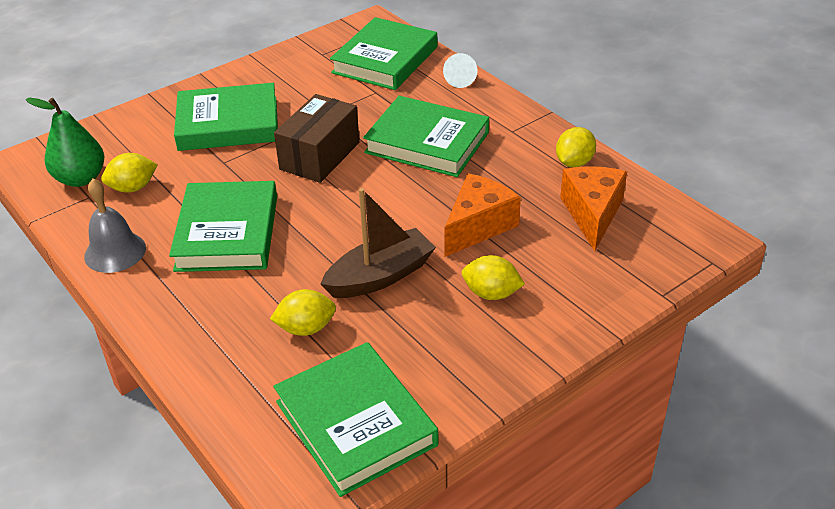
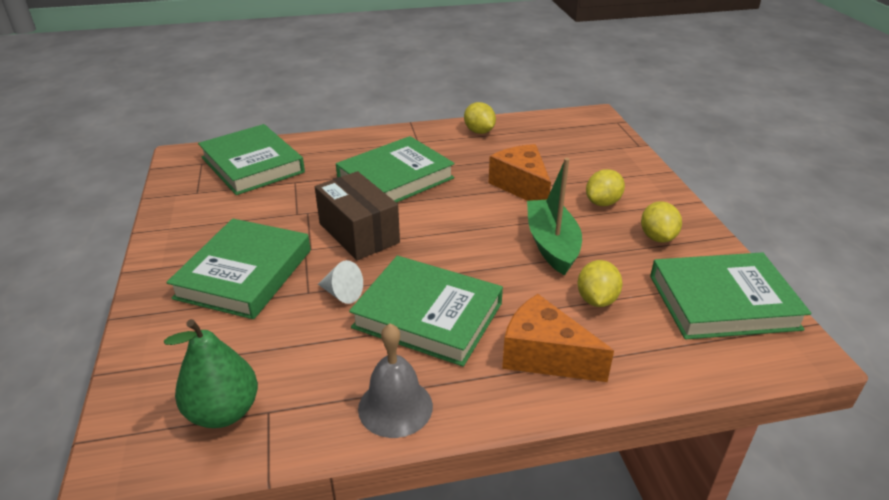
camera: 65 degrees left, 5 degrees down
yellow lemon [101,153,158,193] -> yellow lemon moved to [641,201,682,243]
brown boat [321,188,436,298] -> green boat [527,158,582,275]
white cone [443,53,477,88] -> white cone moved to [318,260,363,304]
orange cheese [560,166,627,251] -> orange cheese moved to [502,294,614,382]

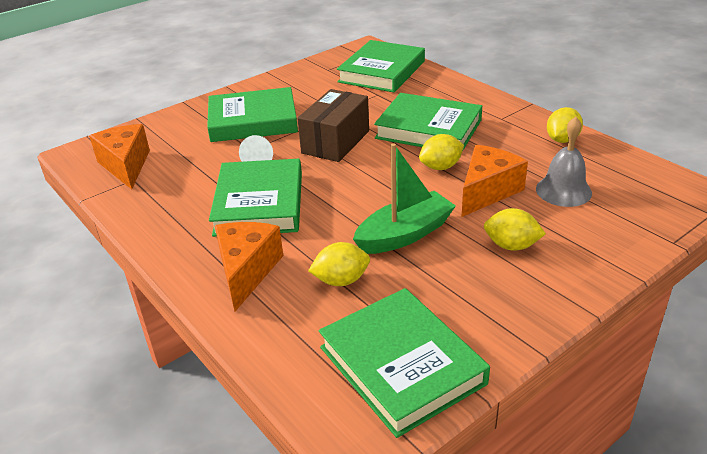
camera: 65 degrees right, 0 degrees up
green pear [164,319,258,428] -> orange cheese [89,124,150,189]
grey bell [358,323,433,438] -> grey bell moved to [536,117,592,207]
yellow lemon [641,201,682,243] -> yellow lemon moved to [419,134,464,170]

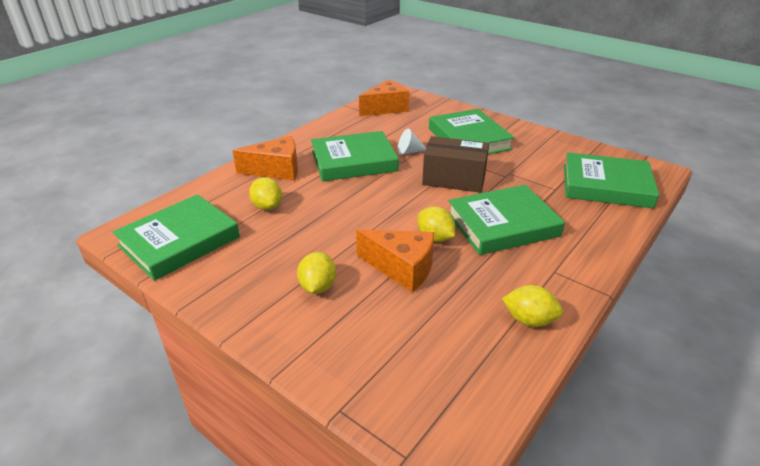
camera: 75 degrees right, 0 degrees up
green boat [353,143,456,254] -> none
green book [374,93,482,152] -> green book turned 60 degrees clockwise [448,185,565,255]
grey bell [536,117,592,207] -> none

